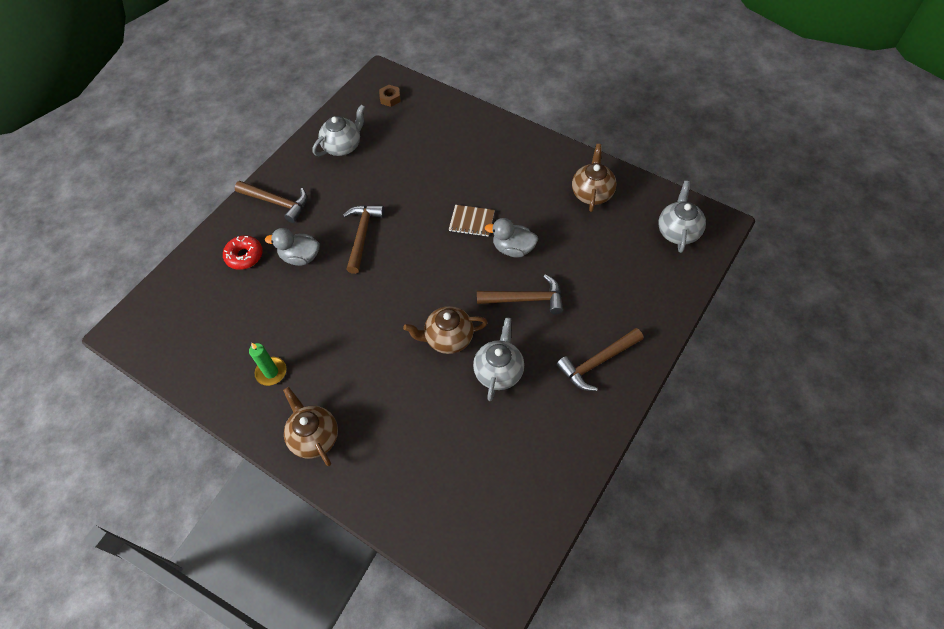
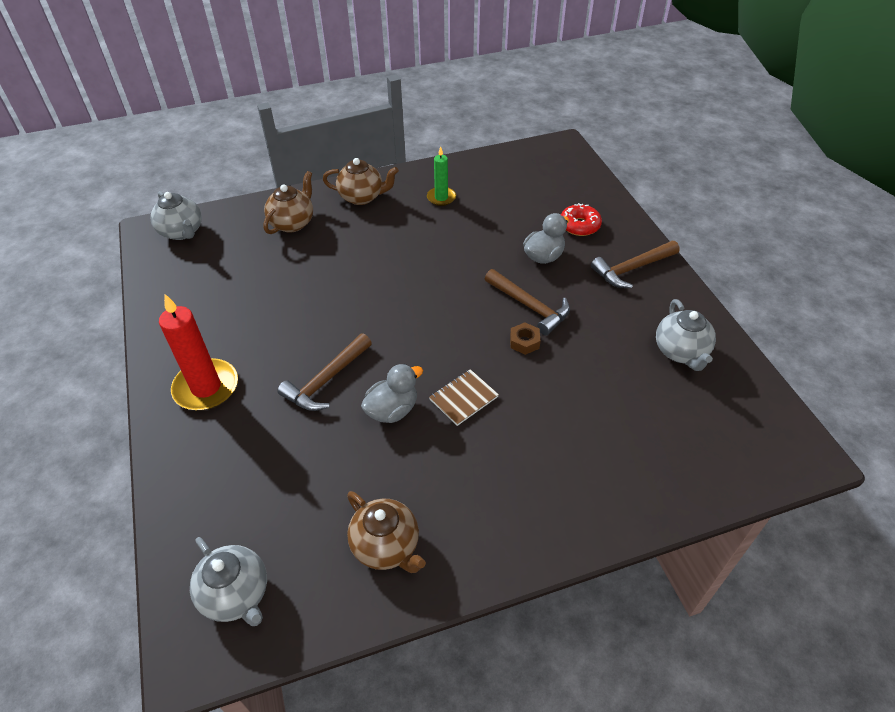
camera: 125 degrees right, 10 degrees down
brown nut [379,85,401,107] -> brown nut moved to [510,322,540,355]
brown teapot [403,306,488,354] -> brown teapot moved to [263,171,313,234]
grey teapot [473,317,524,401] -> grey teapot moved to [150,191,202,240]
brown hammer [557,328,643,391] -> red candle [159,294,238,411]

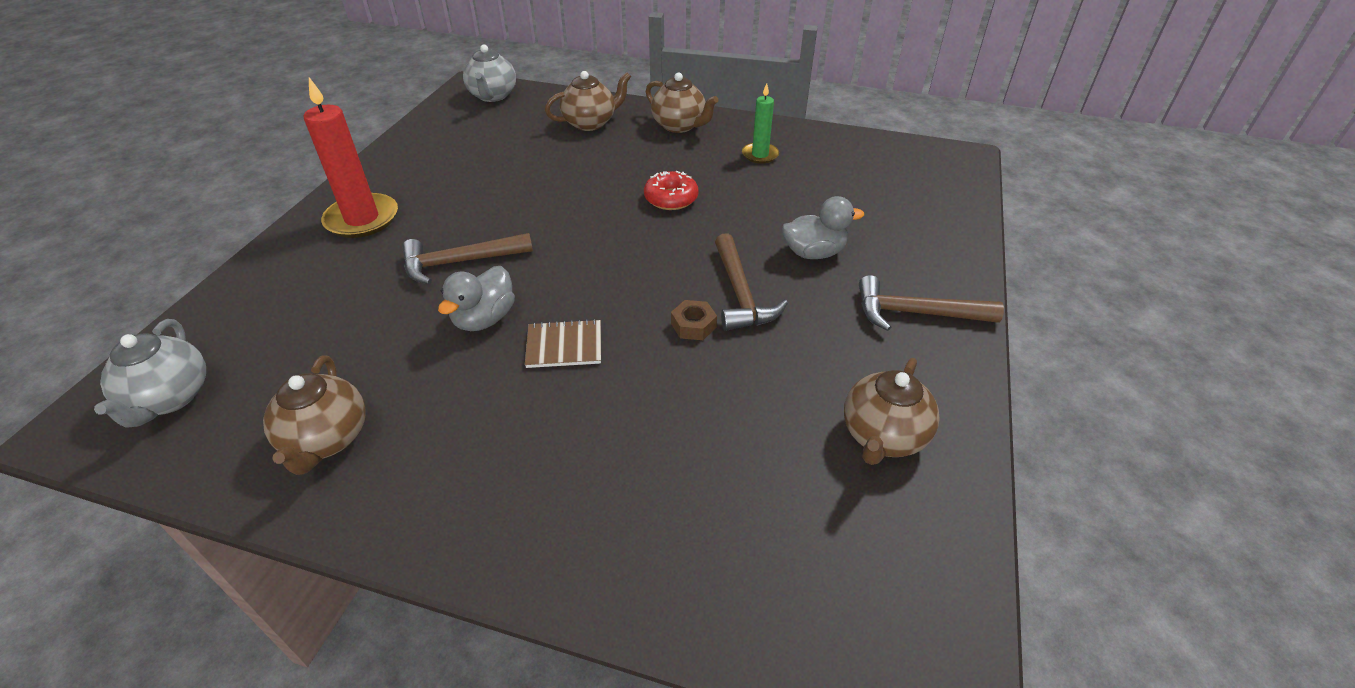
camera: 35 degrees right, 5 degrees down
grey duck [361,364,423,423] -> grey duck turned 120 degrees clockwise [438,266,515,331]
red donut [561,203,602,236] -> red donut moved to [644,171,699,210]
grey teapot [656,299,716,371] -> brown teapot [844,358,940,465]

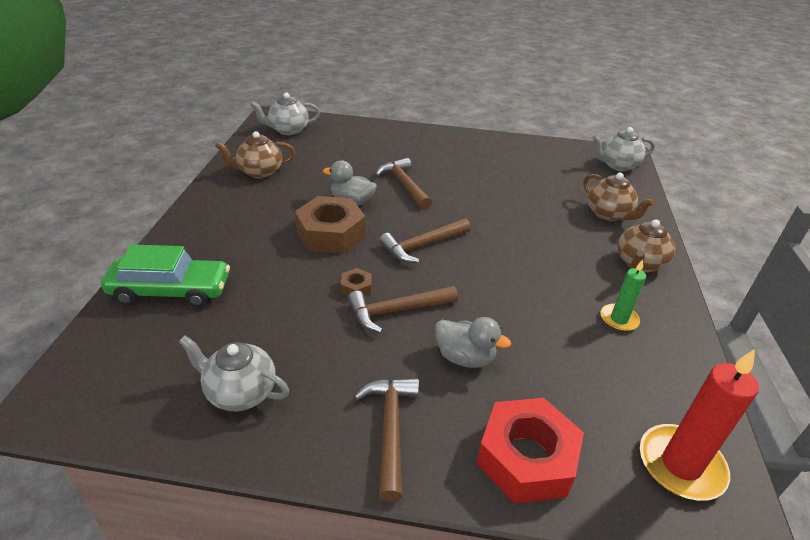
camera: 80 degrees right, 5 degrees down
red candle [304,77,398,238] -> red candle moved to [640,349,759,501]
brown notebook [525,319,601,368] -> brown nut [295,196,366,253]
red donut [644,171,699,210] -> none
grey duck [782,196,864,259] -> grey duck turned 45 degrees counterclockwise [435,317,511,368]
brown teapot [844,358,940,465] -> grey teapot [179,336,289,411]
none -> green car [101,244,230,307]
none -> brown hammer [379,218,471,263]
none -> red nut [476,398,584,504]

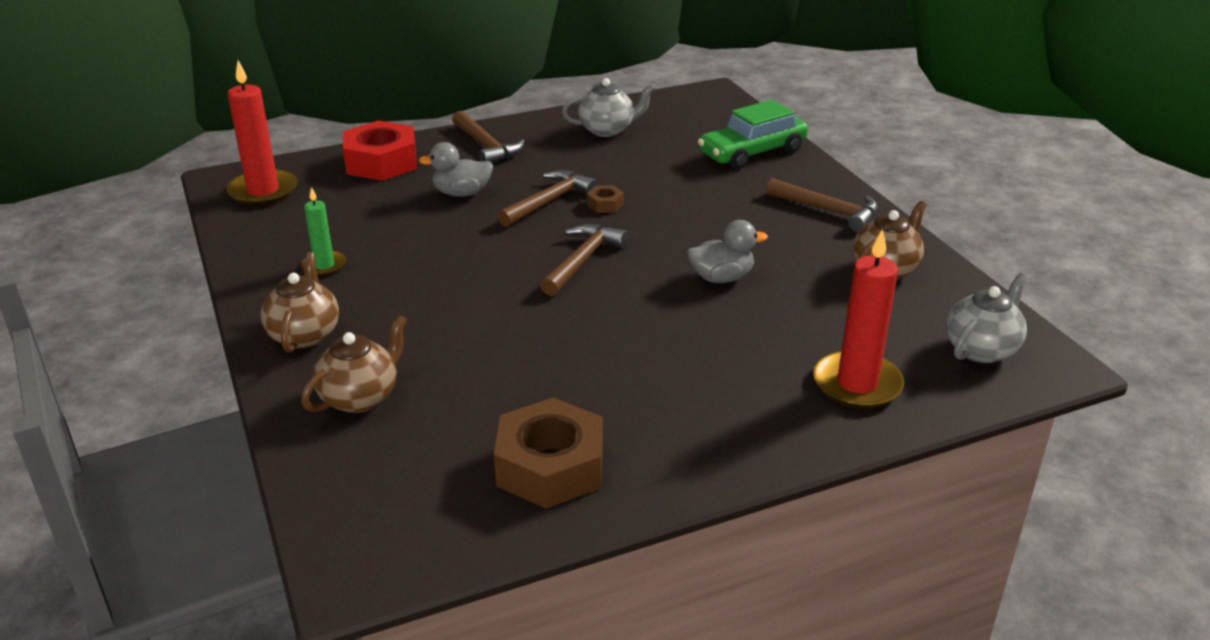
camera: 150 degrees right, 5 degrees down
brown nut [295,196,366,253] -> brown nut moved to [494,398,603,509]
brown hammer [375,158,432,209] -> brown hammer moved to [766,178,878,232]
brown teapot [583,173,654,221] -> brown teapot turned 105 degrees clockwise [301,315,407,413]
grey teapot [592,127,655,171] -> none
none -> red candle [813,229,904,409]

